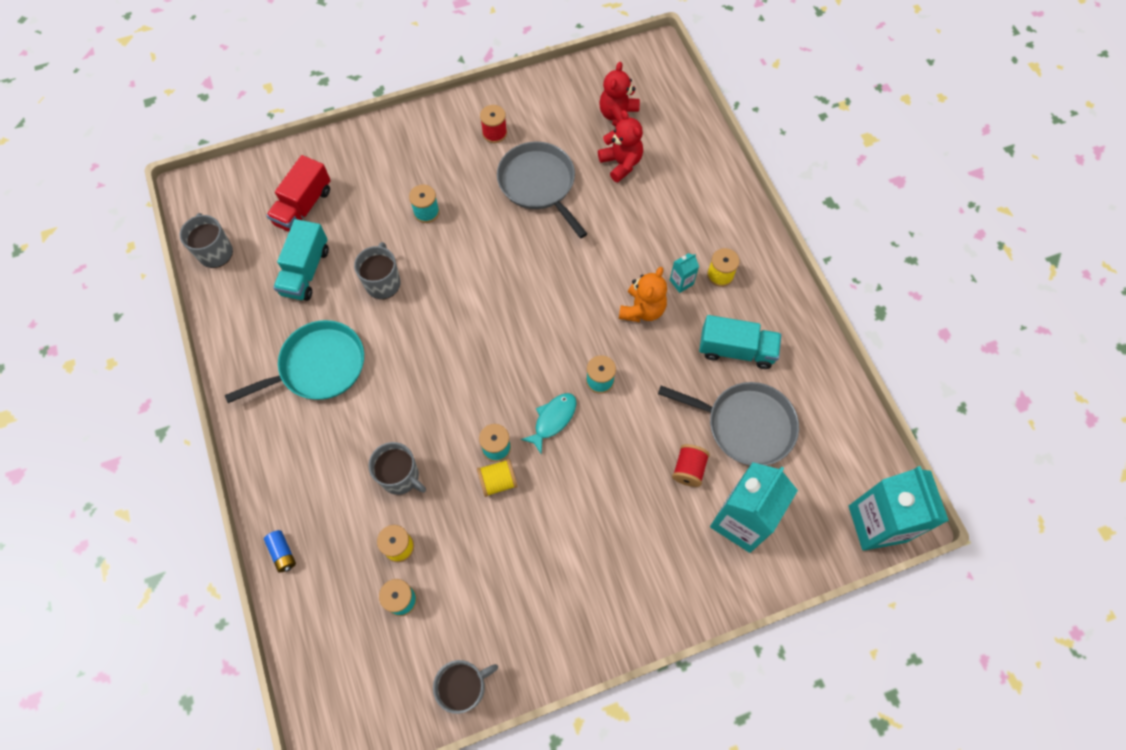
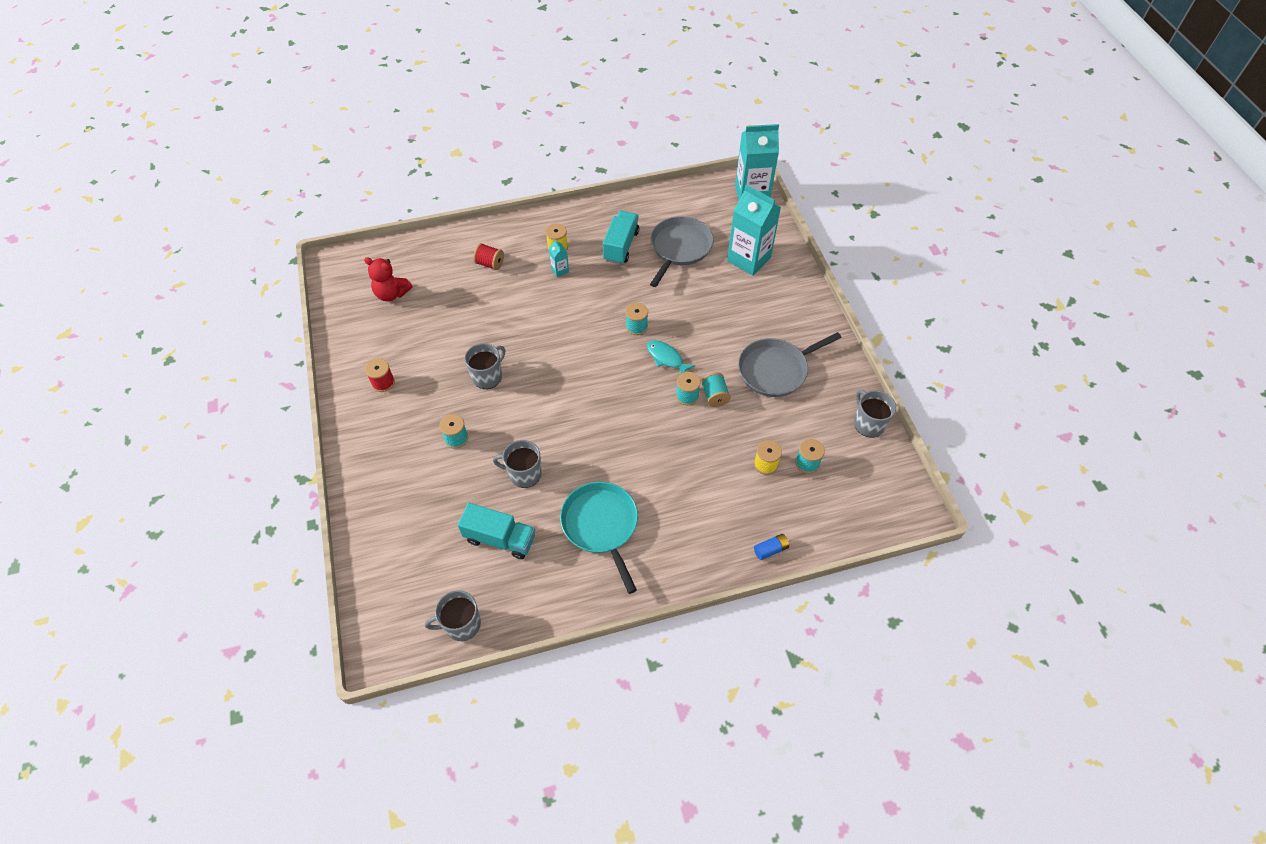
camera: 85 degrees left, 10 degrees down
red truck [266,155,331,232] -> none
grey mug [368,442,426,495] -> grey mug moved to [465,343,505,389]
yellow spool [477,459,518,497] -> turquoise spool [701,372,731,407]
grey pan [497,141,587,238] -> grey pan moved to [738,332,841,397]
red teddy bear [598,110,643,182] -> none
orange teddy bear [619,267,667,322] -> none
red spool [672,444,710,487] -> red spool moved to [473,243,504,270]

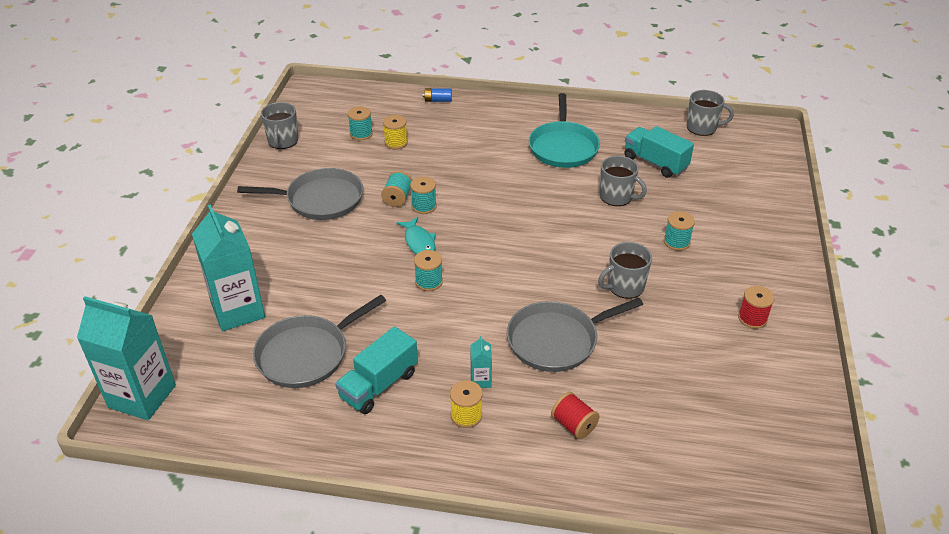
camera: 155 degrees left, 15 degrees down
red teddy bear [364,257,413,302] -> none
none -> grey pan [507,298,643,372]

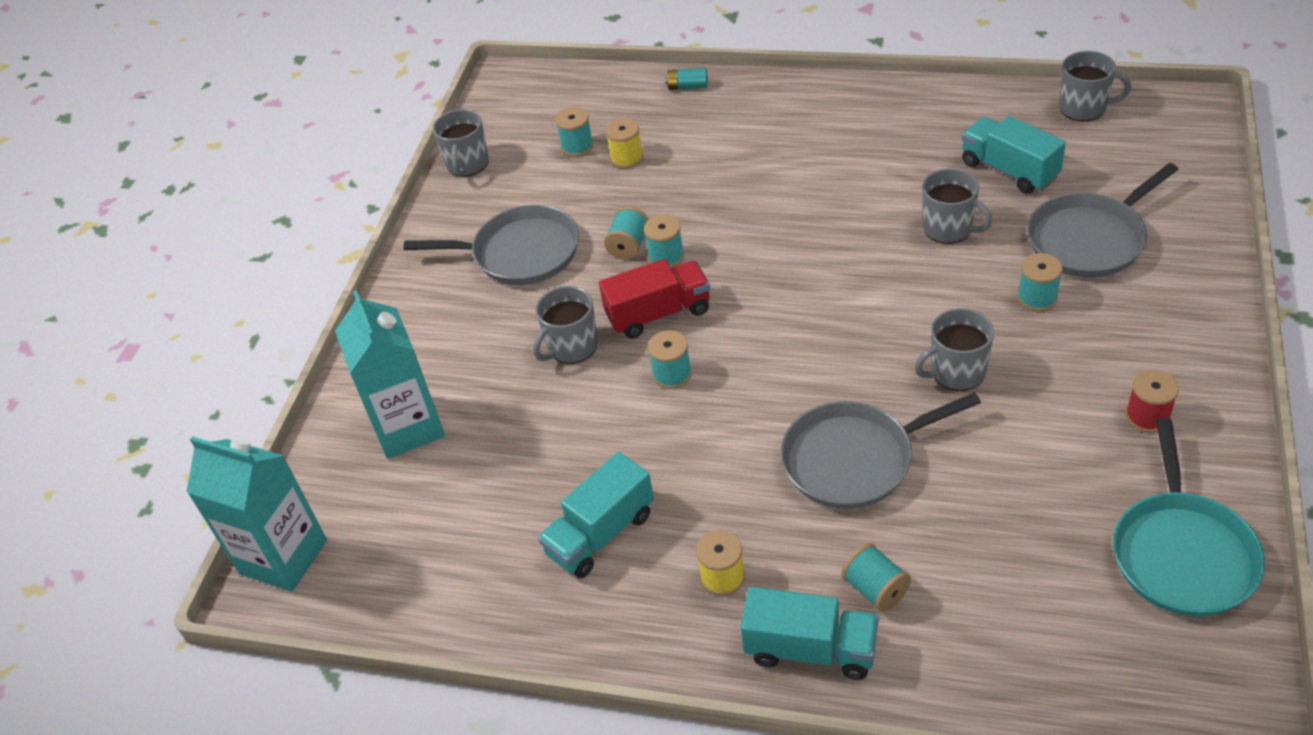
camera: 10 degrees right, 5 degrees up
grey pan [253,295,386,388] -> grey pan moved to [1027,163,1179,278]
turquoise fish [397,217,436,254] -> red truck [599,259,710,339]
blue battery [423,88,452,102] -> turquoise battery [665,68,708,90]
turquoise carton [470,336,492,388] -> none
turquoise pan [529,93,600,168] -> turquoise pan moved to [1113,418,1265,617]
red spool [551,392,600,439] -> turquoise spool [841,543,911,612]
none -> grey mug [533,286,598,364]
none -> turquoise truck [740,587,879,680]

